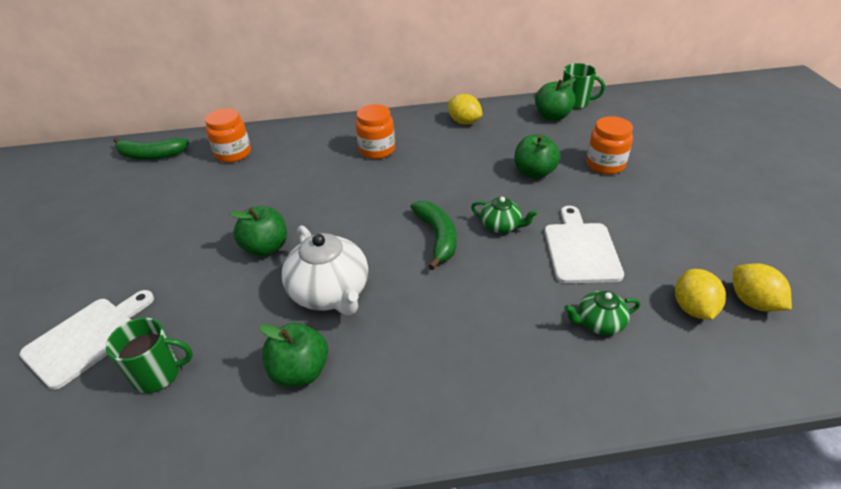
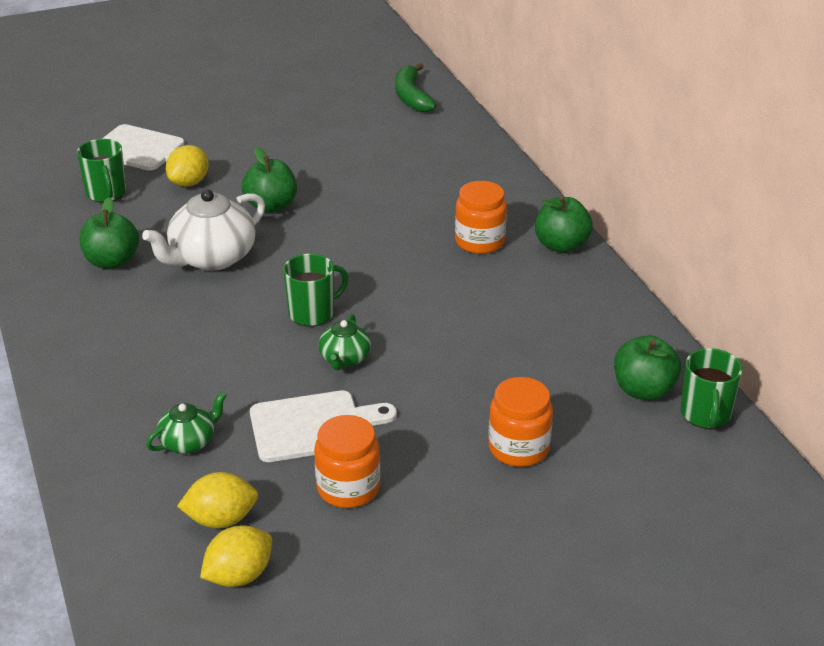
camera: 75 degrees right, 5 degrees down
orange jar [205,108,251,163] -> orange jar moved to [314,415,380,508]
green banana [410,201,457,270] -> green mug [283,254,348,326]
yellow lemon [448,94,482,124] -> yellow lemon moved to [166,145,209,187]
green apple [514,134,561,179] -> green apple moved to [535,196,593,253]
green teapot [564,291,640,335] -> green teapot turned 75 degrees clockwise [146,392,227,454]

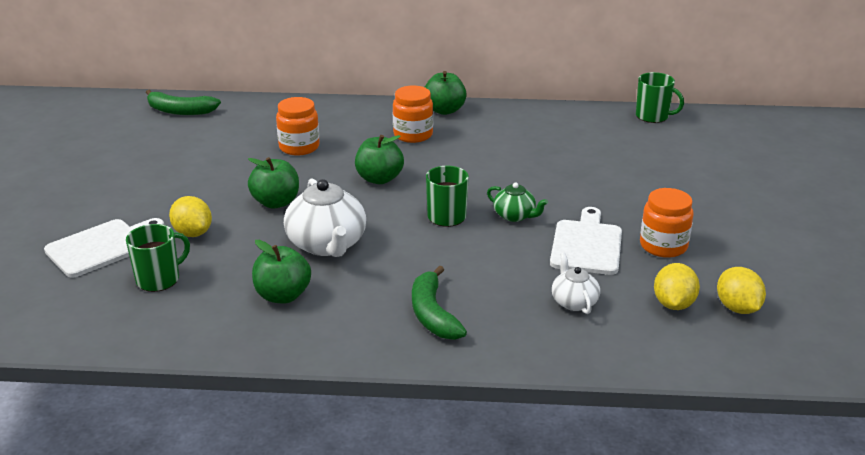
camera: 65 degrees left, 5 degrees down
green mug [77,139,126,202] -> green mug turned 45 degrees counterclockwise [126,224,190,292]
green teapot [146,392,227,454] -> white teapot [552,252,600,314]
orange jar [488,377,553,467] -> orange jar moved to [276,97,320,156]
green apple [614,335,681,401] -> green apple moved to [355,135,404,184]
none -> green banana [412,265,467,340]

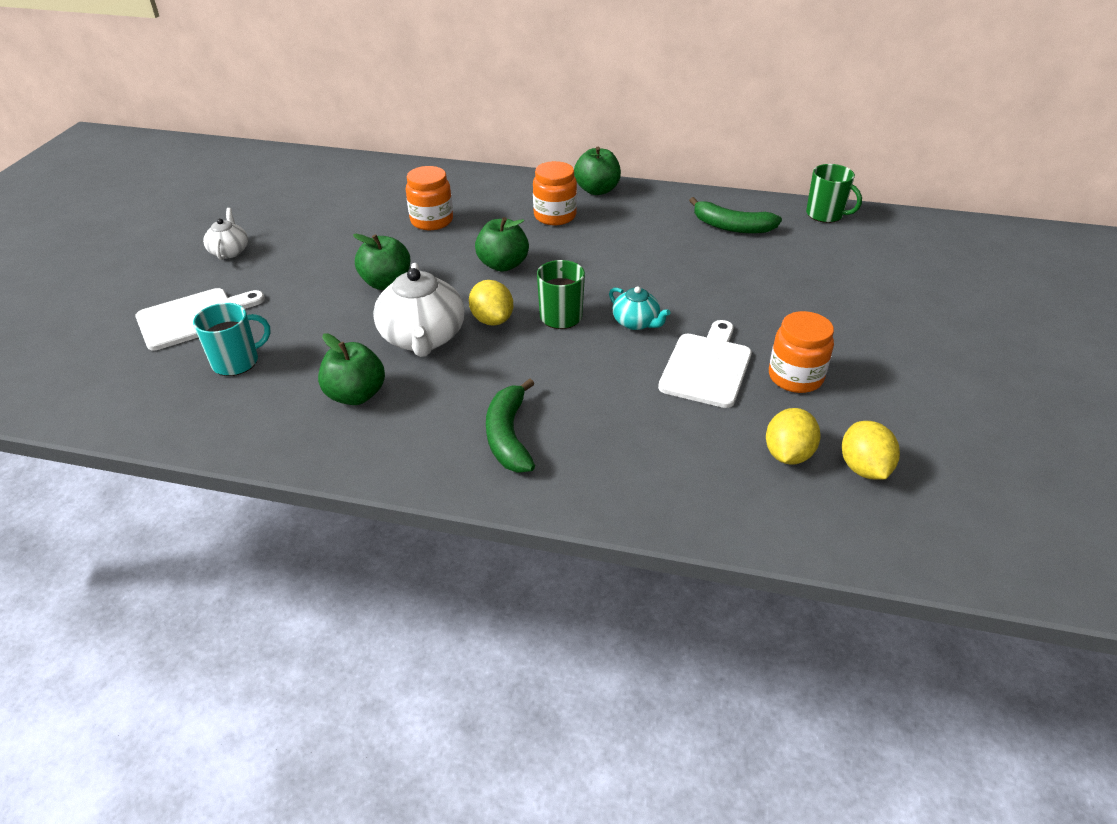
camera: 10 degrees right, 10 degrees up
green mug [126,224,190,292] -> turquoise mug [193,303,270,376]
green banana [146,89,221,115] -> green banana moved to [689,197,782,234]
yellow lemon [169,196,212,237] -> yellow lemon moved to [469,280,513,326]
green teapot [487,182,548,222] -> turquoise teapot [609,286,671,330]
white teapot [552,252,600,314] -> white teapot moved to [203,208,248,260]

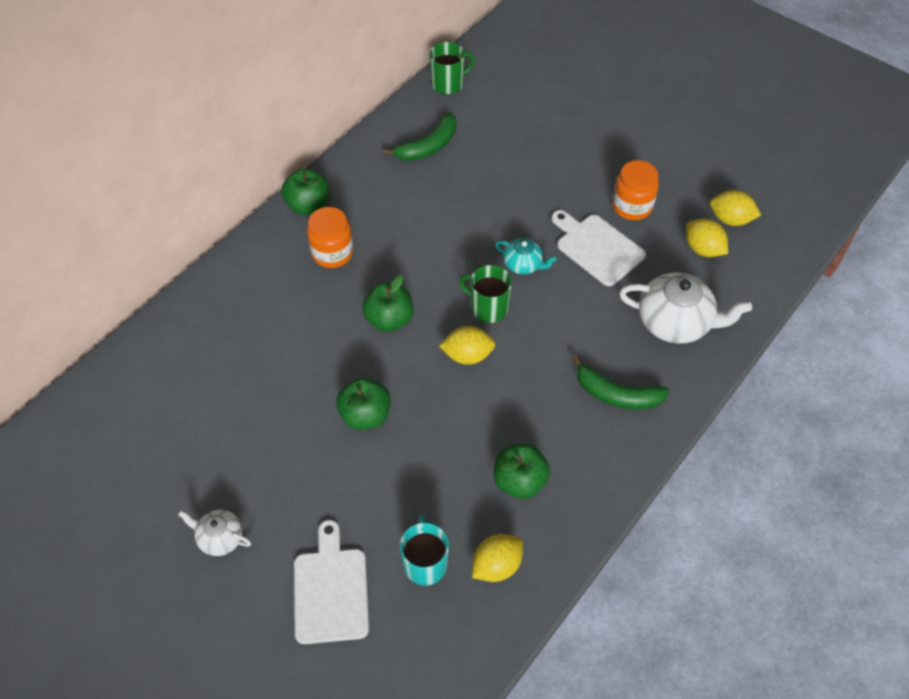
camera: 65 degrees left, 15 degrees up
white teapot [373,263,465,357] -> white teapot moved to [619,273,752,344]
orange jar [406,166,453,230] -> none
turquoise teapot [609,286,671,330] -> turquoise teapot turned 45 degrees clockwise [495,238,557,275]
none -> yellow lemon [472,534,523,582]

